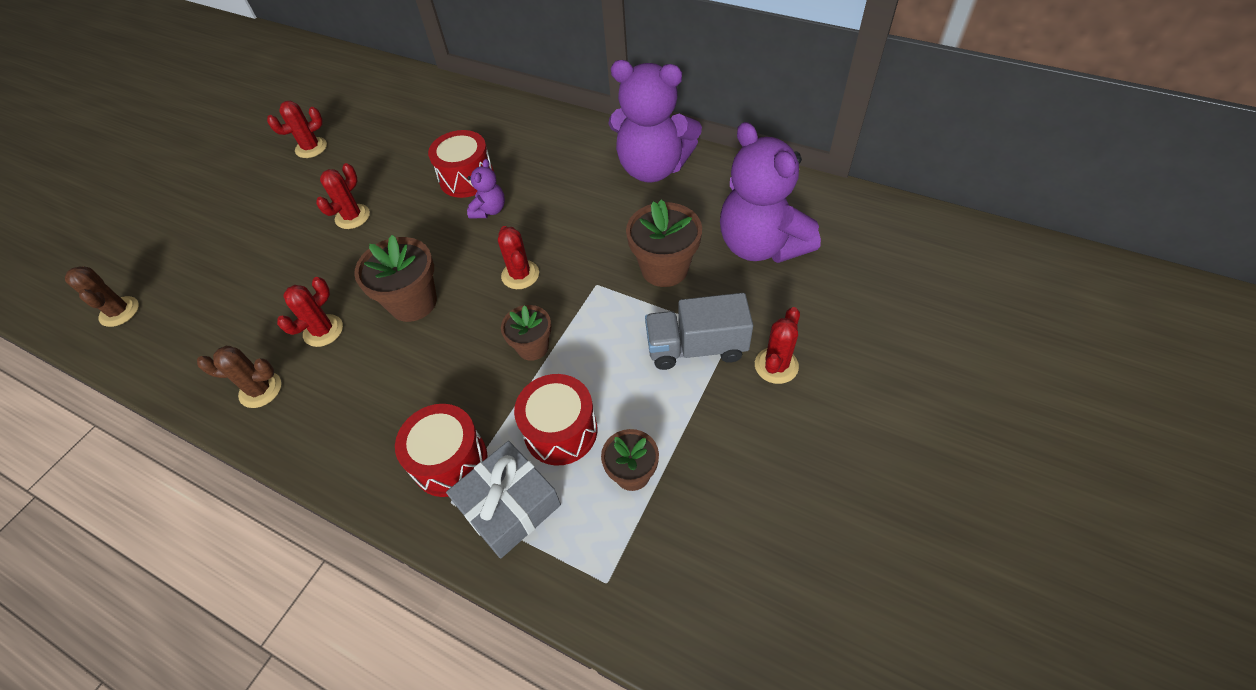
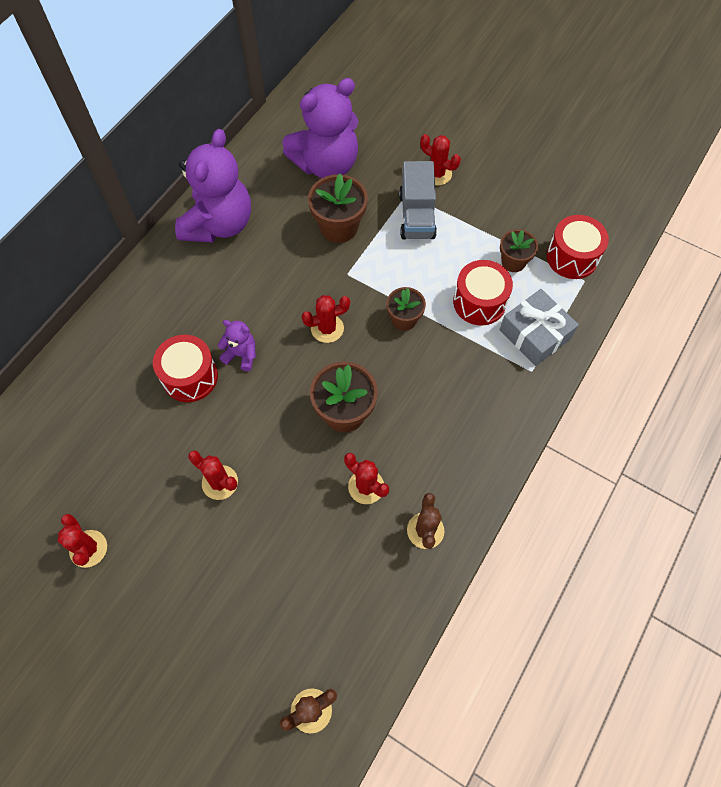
camera: 90 degrees left, 10 degrees up
red drum [395,404,487,497] -> red drum moved to [547,215,609,279]

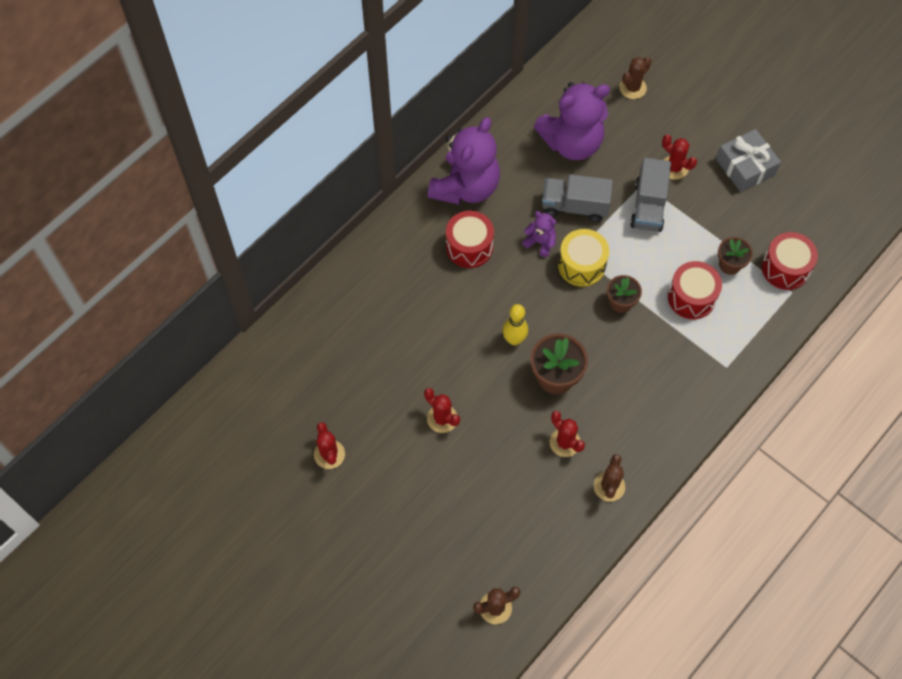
camera: 10 degrees right, 0 degrees up
red drum [153,335,218,402] -> red drum moved to [446,211,494,268]
purple teddy bear [218,320,256,371] -> purple teddy bear moved to [522,211,556,257]
red cactus [302,295,350,343] -> none
brown flower pot [308,174,368,243] -> grey truck [542,174,613,222]
grey gift [499,289,579,366] -> grey gift moved to [716,129,781,192]
none -> yellow bowling pin [502,304,528,345]
none -> yellow drum [558,229,609,287]
none -> brown cactus [619,57,651,99]

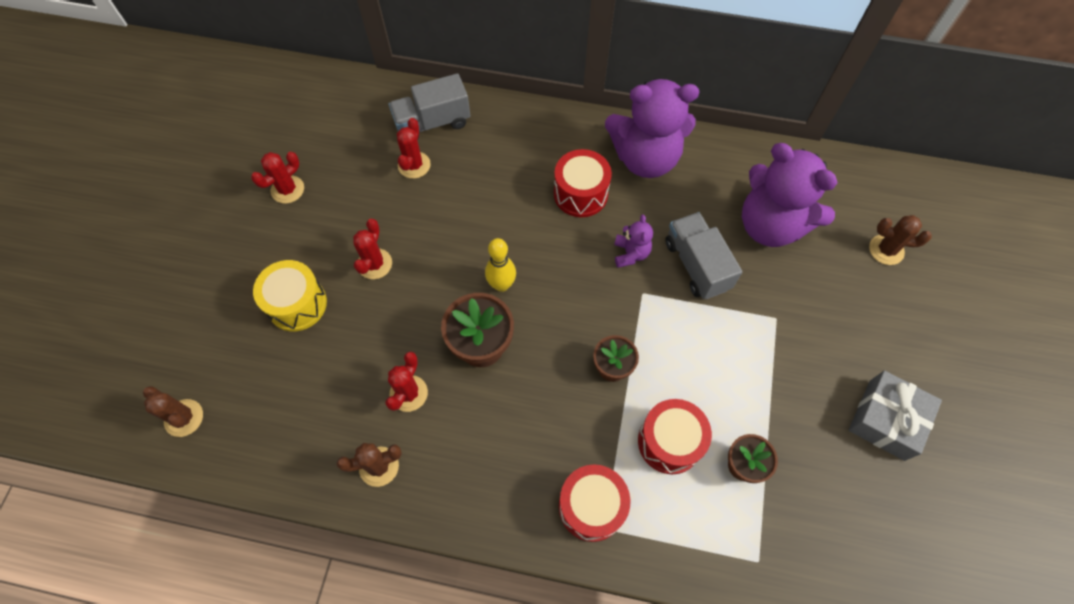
camera: 60 degrees right, 0 degrees up
yellow drum [558,229,609,287] -> yellow drum moved to [253,260,327,331]
grey truck [630,158,671,232] -> grey truck moved to [389,73,470,138]
red cactus [662,134,697,180] -> red cactus moved to [397,118,431,179]
red drum [762,232,818,290] -> red drum moved to [559,465,630,542]

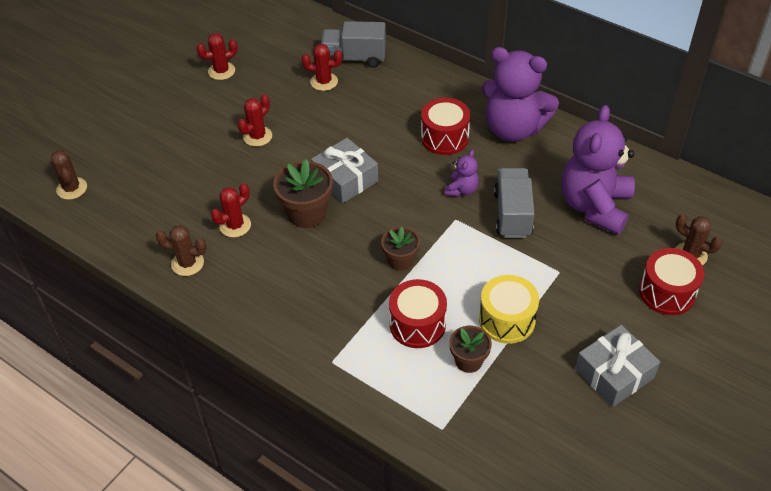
camera: 25 degrees right, 15 degrees down
yellow drum [253,260,327,331] -> yellow drum moved to [479,275,539,344]
red cactus [397,118,431,179] -> red cactus turned 60 degrees clockwise [301,44,342,91]
yellow bowling pin [485,238,516,292] -> grey gift [311,138,378,203]
red drum [559,465,630,542] -> red drum moved to [639,248,704,315]
purple teddy bear [742,143,838,247] -> purple teddy bear turned 45 degrees clockwise [561,105,635,235]

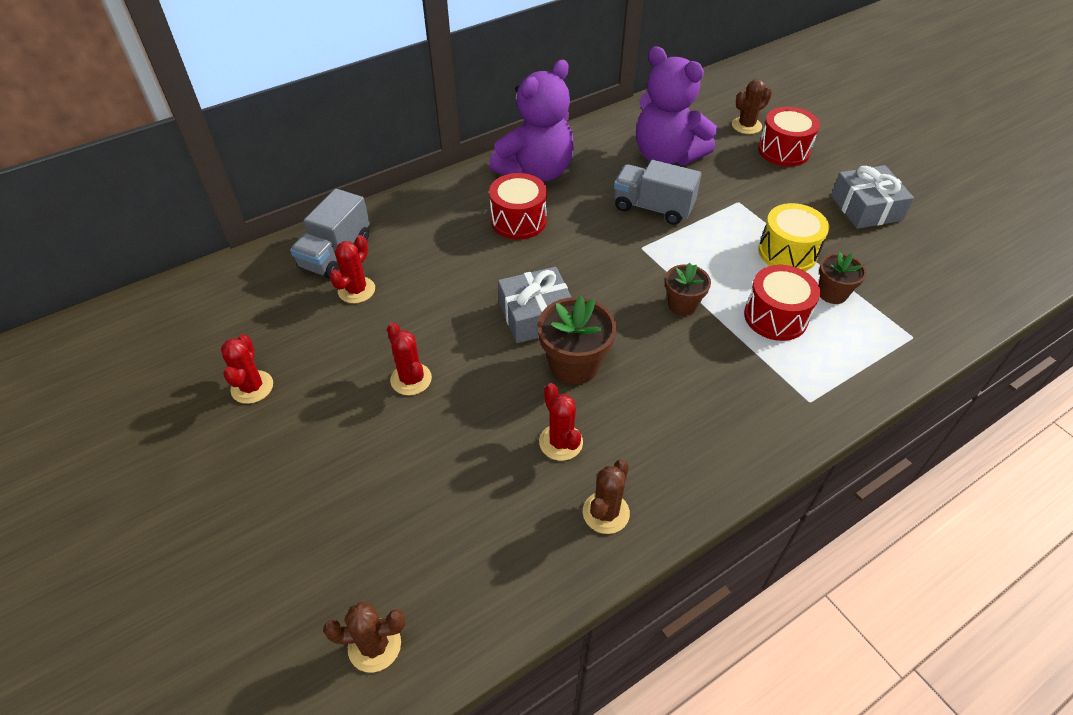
camera: 70 degrees left, 0 degrees up
purple teddy bear [445,150,479,197] -> none

